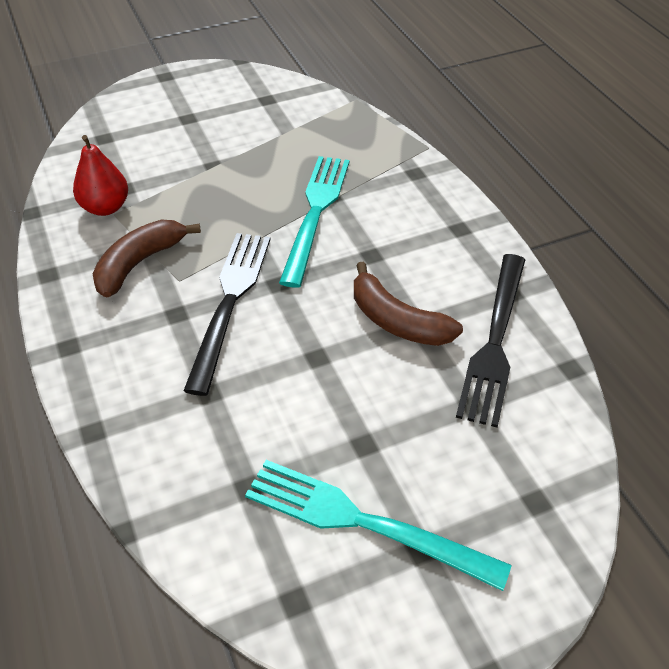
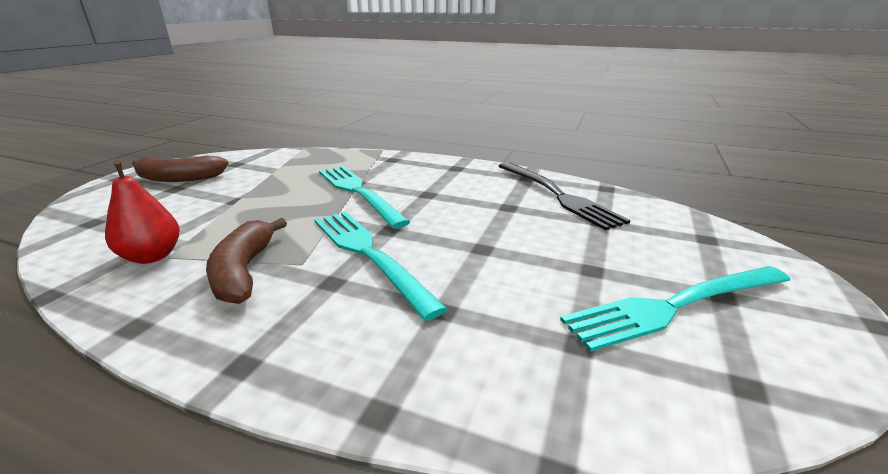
camera: 45 degrees left, 20 degrees down
black fork [184,233,270,396] -> turquoise fork [314,211,447,321]
brown banana [354,262,463,346] -> brown banana moved to [132,155,229,182]

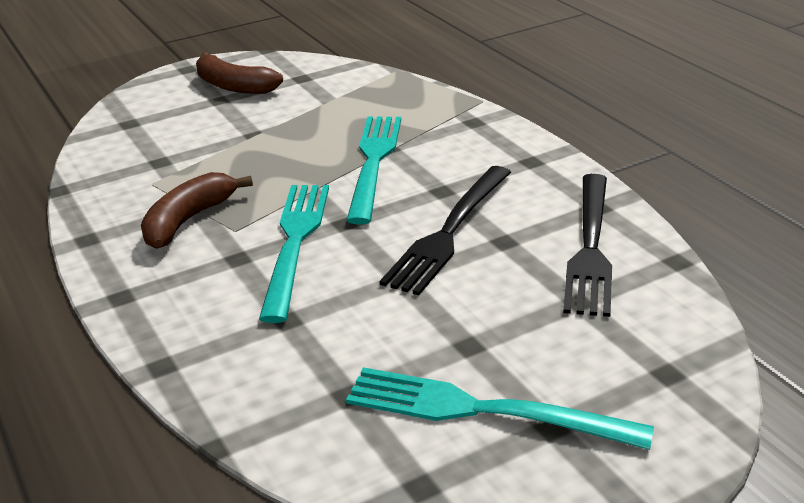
camera: 40 degrees right, 5 degrees up
red pear [105,160,179,264] -> none
none -> black fork [379,166,511,295]

